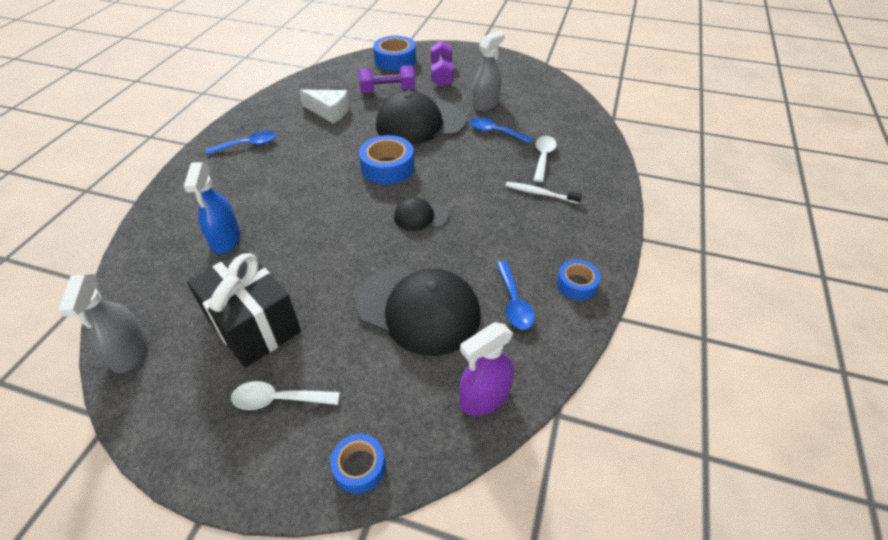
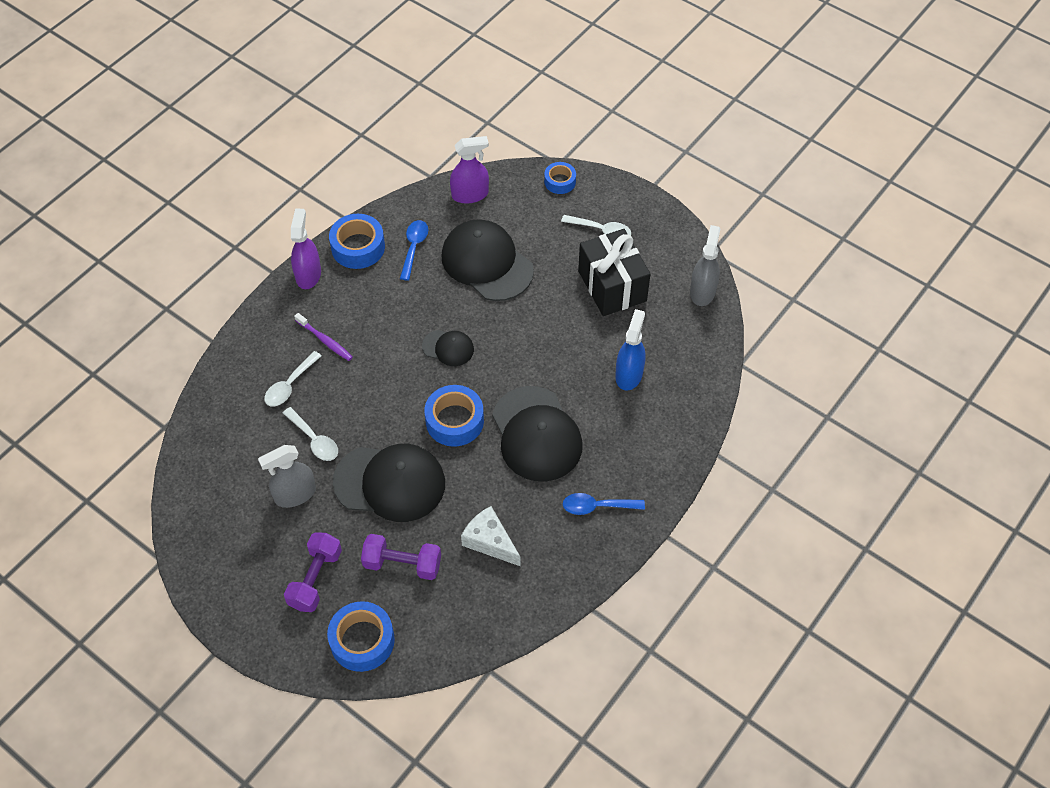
camera: 160 degrees left, 10 degrees up
blue spoon [470,117,533,144] -> white spoon [283,407,338,461]
white toothbrush [505,182,582,204] -> purple toothbrush [294,313,353,361]
blue tape [557,260,601,300] -> blue tape [329,214,385,269], size x1.64
none -> purple spray bottle [291,208,321,289]
none -> black cap [492,386,582,482]

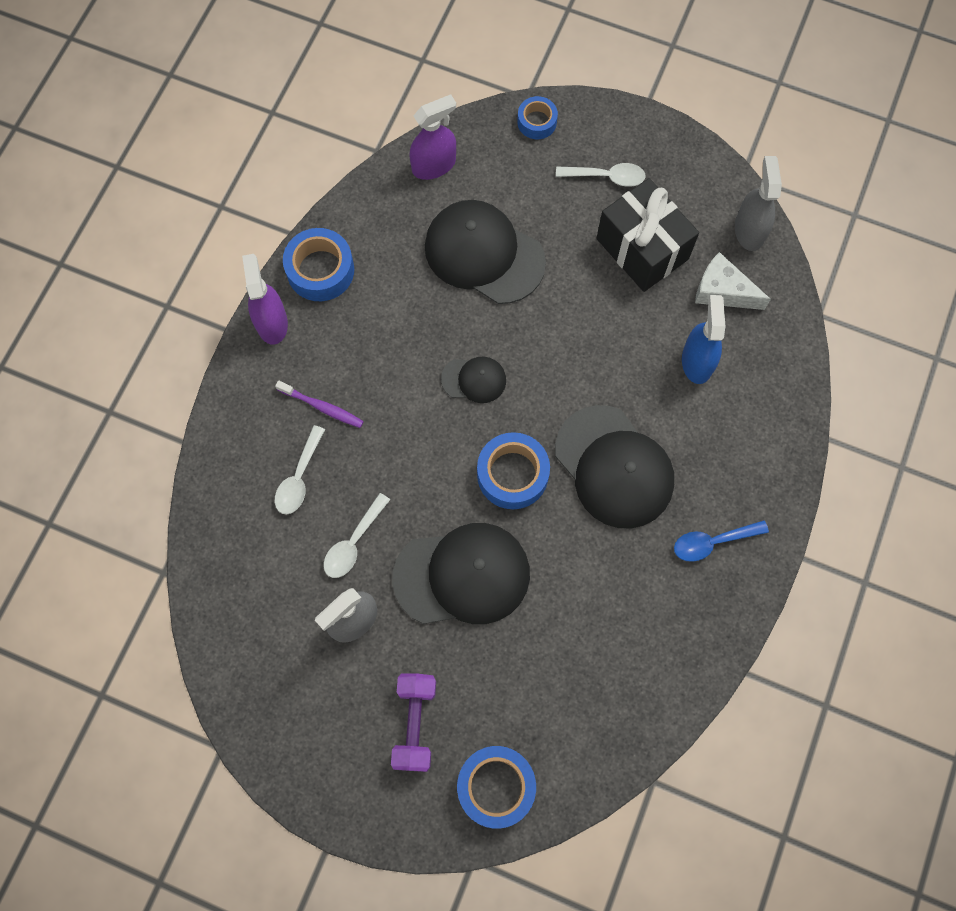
camera: 15 degrees left, 15 degrees up
white spoon [283,407,338,461] -> white spoon turned 90 degrees clockwise [324,493,390,578]
purple dumbbell [361,534,441,580] -> none
blue spoon [400,220,428,281] -> none
white cheese [461,506,521,567] -> white cheese moved to [695,252,771,310]

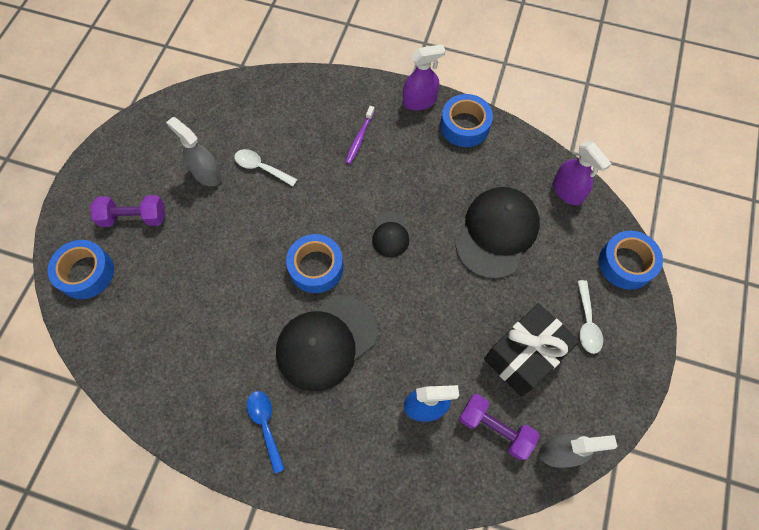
camera: 85 degrees right, 5 degrees down
white spoon [275,425,325,514] -> none
black cap [392,523,530,624] -> none
blue tape [517,96,558,139] -> blue tape [599,230,663,290], size x1.64
white cheese [695,252,771,310] -> purple dumbbell [459,394,540,460]

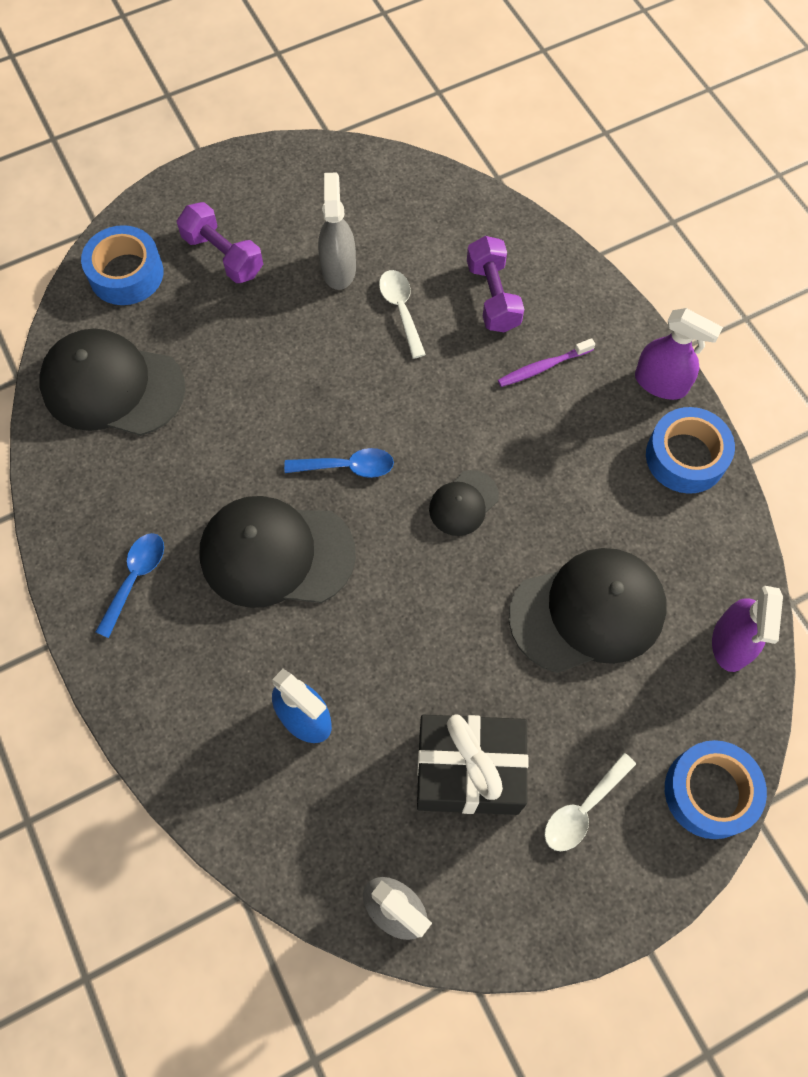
camera: 45 degrees right, 0 degrees up
blue tape [286,234,344,293] -> blue spoon [284,448,394,478]
purple dumbbell [459,394,540,460] -> purple dumbbell moved to [467,236,524,332]
none -> black cap [39,328,185,436]

